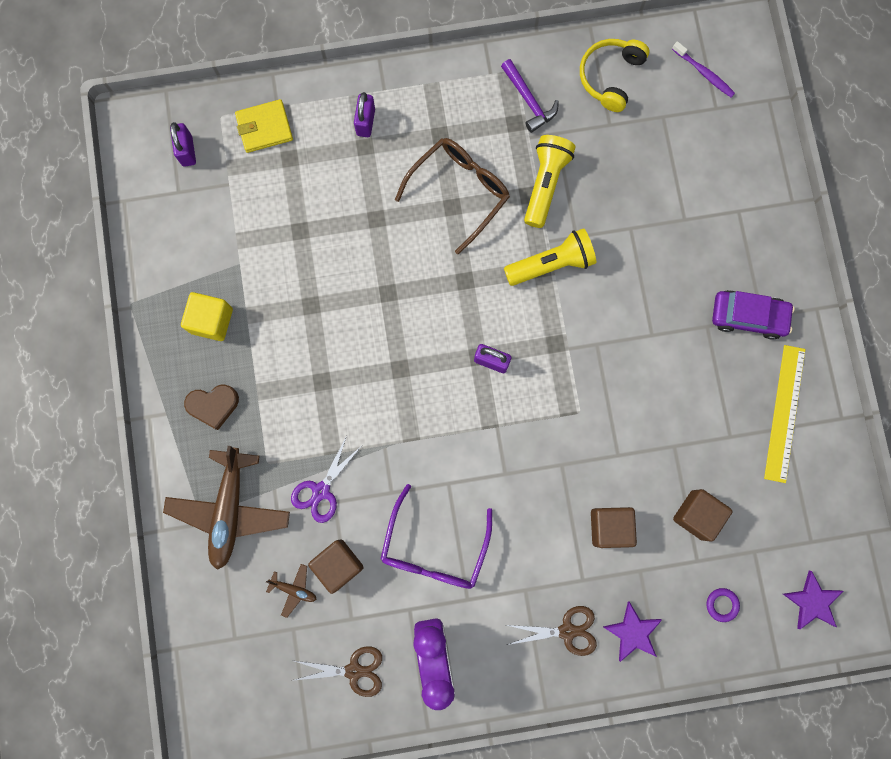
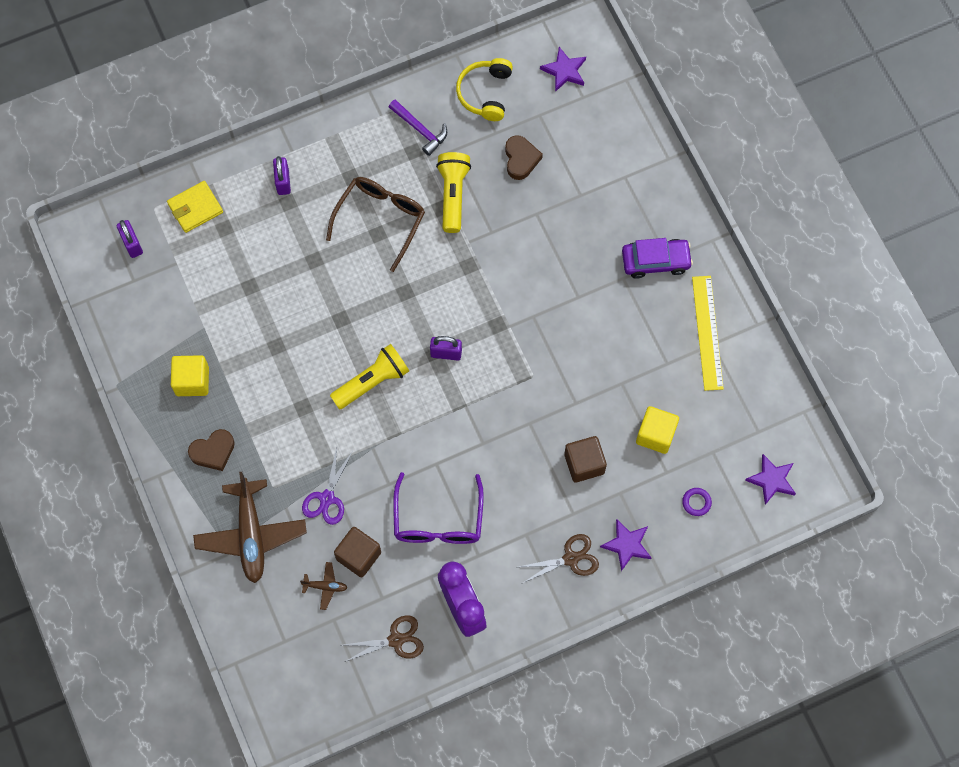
camera: 15 degrees left, 10 degrees down
yellow flashlight [504,228,596,286] -> yellow flashlight moved to [330,344,409,409]
purple toothbrush [672,41,735,97] -> purple star [540,47,586,92]
brown cube [673,489,733,542] -> yellow cube [636,406,679,454]
none -> brown heart [505,135,543,180]

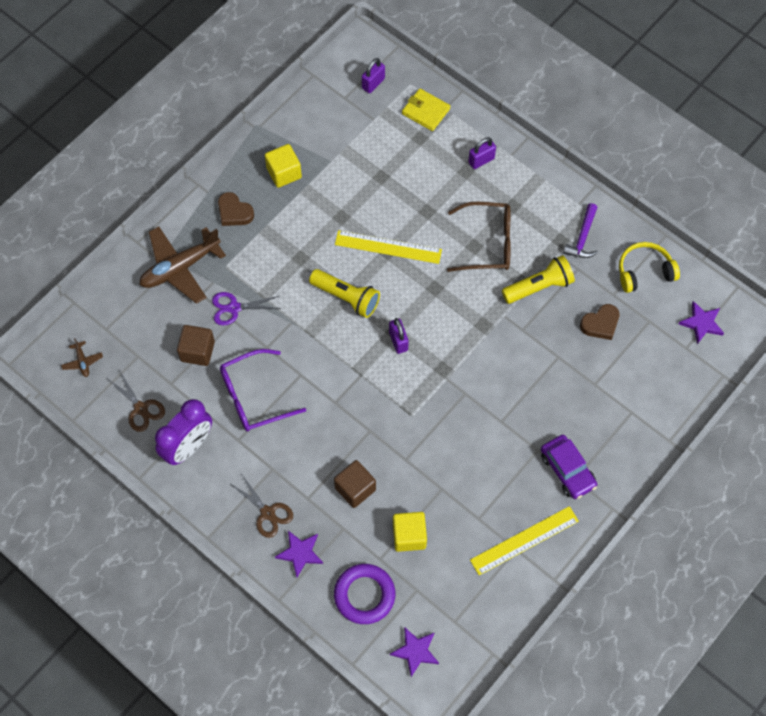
camera: 65 degrees right, 5 degrees down
brown plane [300,562,348,610] -> brown plane moved to [61,338,103,377]
purple ring [682,488,712,516] -> purple ring [334,564,395,624], size x2.22
none -> yellow ruler [335,230,442,264]

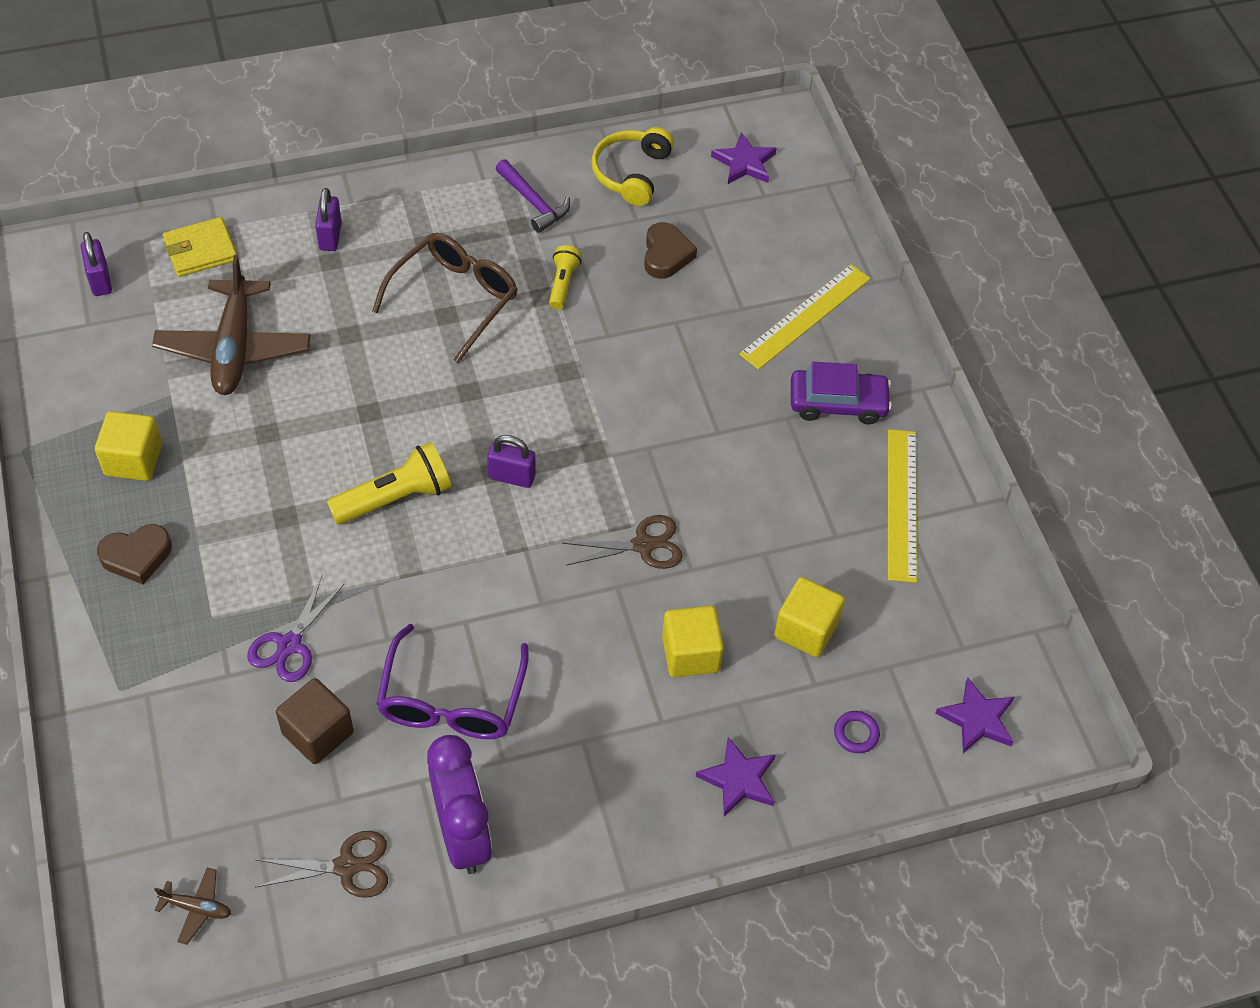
camera: 60 degrees left, 10 degrees down
brown plane [140,226,226,304] -> brown plane moved to [152,255,311,395]
brown scissors [229,473,293,538] -> brown scissors moved to [562,515,683,569]
brown cube [334,460,376,508] -> yellow cube [662,605,724,678]
purple ring [334,564,395,624] -> purple ring [834,711,880,753], size x0.45
yellow ruler [335,230,442,264] -> yellow ruler moved to [739,264,870,370]
yellow flashlight [502,255,575,304] -> yellow flashlight [549,245,582,310], size x0.59

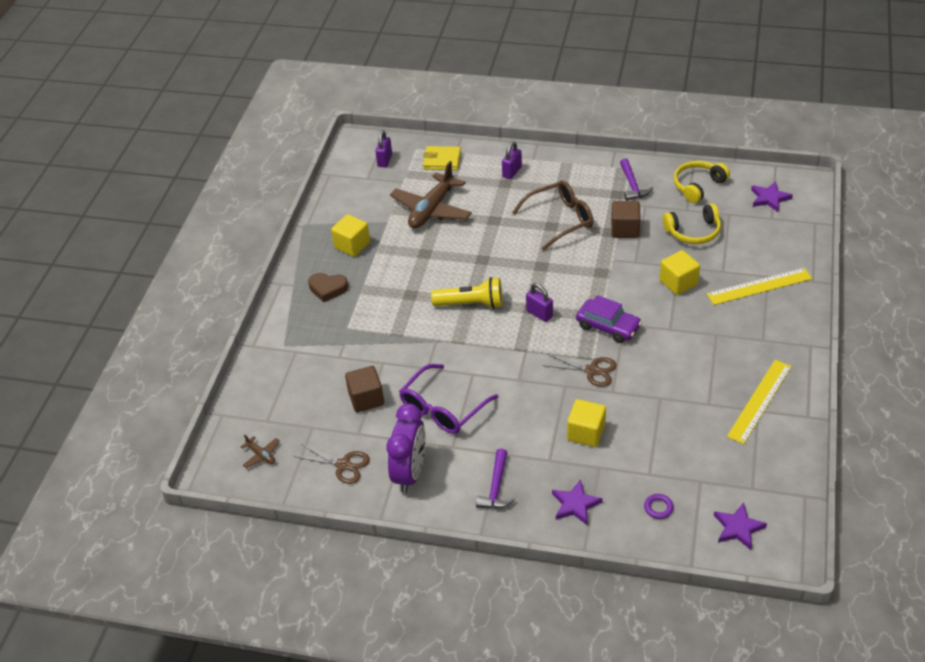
camera: 35 degrees right, 10 degrees down
purple scissors [247,576,344,682] -> none
yellow flashlight [549,245,582,310] -> brown cube [611,201,641,238]
brown heart [644,222,697,279] -> yellow headphones [663,203,721,244]
yellow cube [774,577,845,657] -> yellow cube moved to [660,250,700,295]
purple car [791,362,892,424] -> purple car moved to [576,295,642,343]
none -> purple hammer [476,449,515,509]

